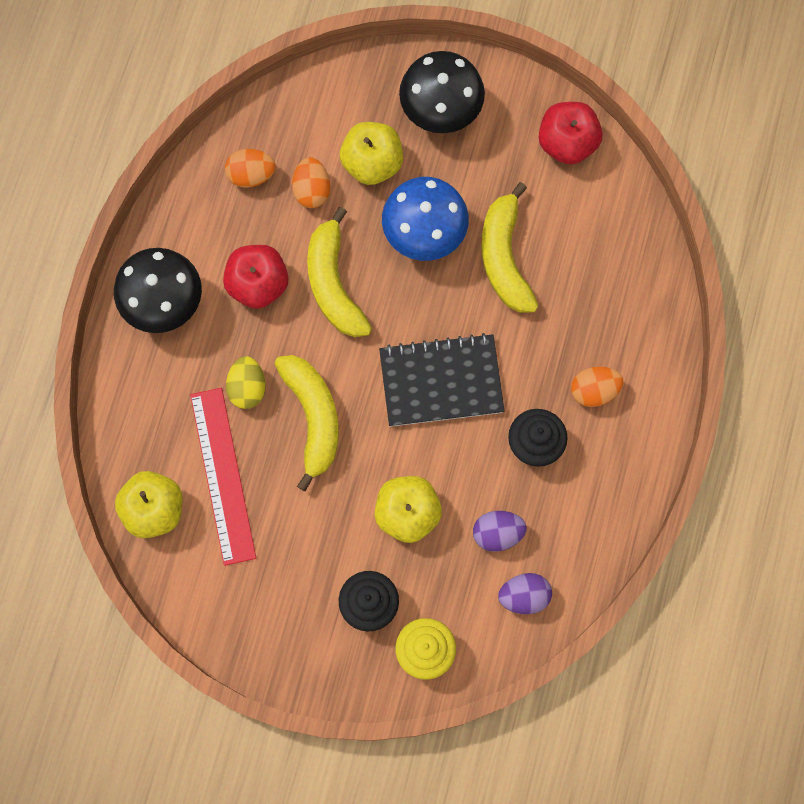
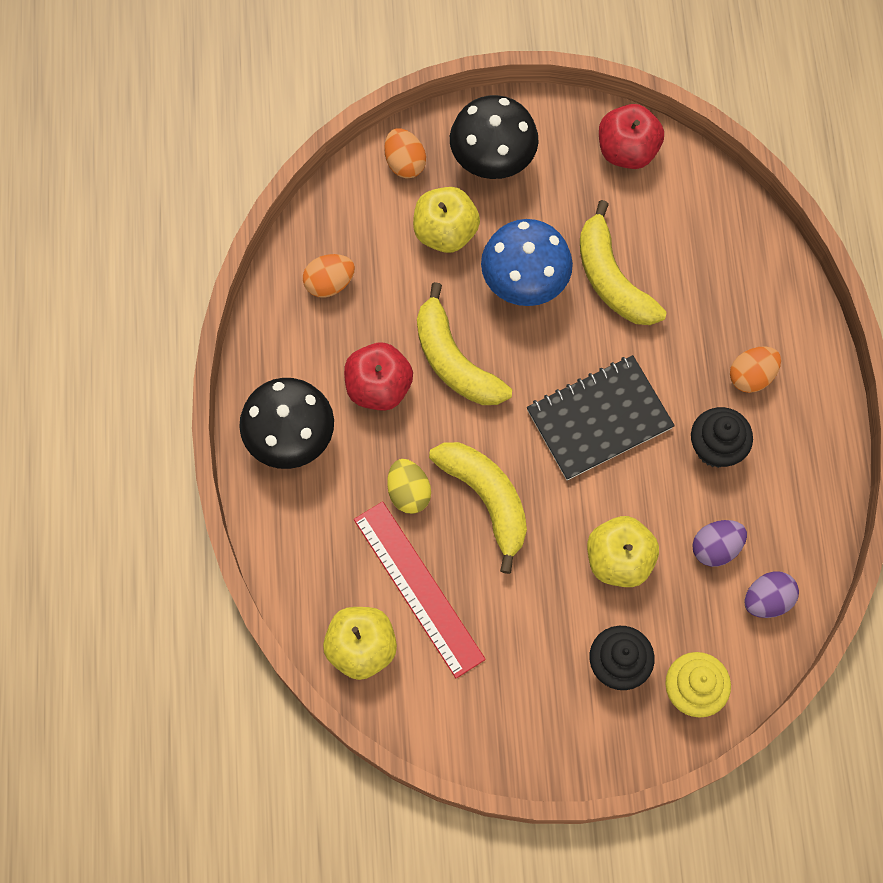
camera: 20 degrees left, 5 degrees down
orange egg [292,157,331,208] -> orange egg moved to [384,128,426,178]

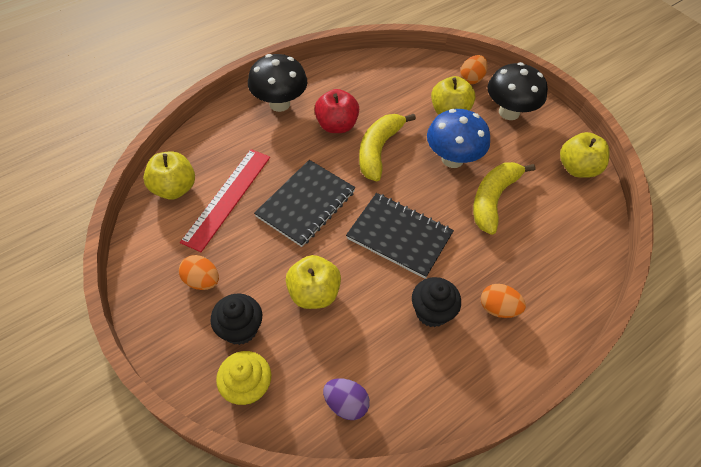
camera: 55 degrees right, 15 degrees down
orange egg [303,254,355,298] -> orange egg moved to [179,255,219,290]
yellow egg [387,459,431,514] -> none
yellow banana [429,442,527,574] -> black notebook [254,160,355,247]
red apple [599,104,664,169] -> yellow apple [560,132,609,178]
purple egg [692,520,747,567] -> none

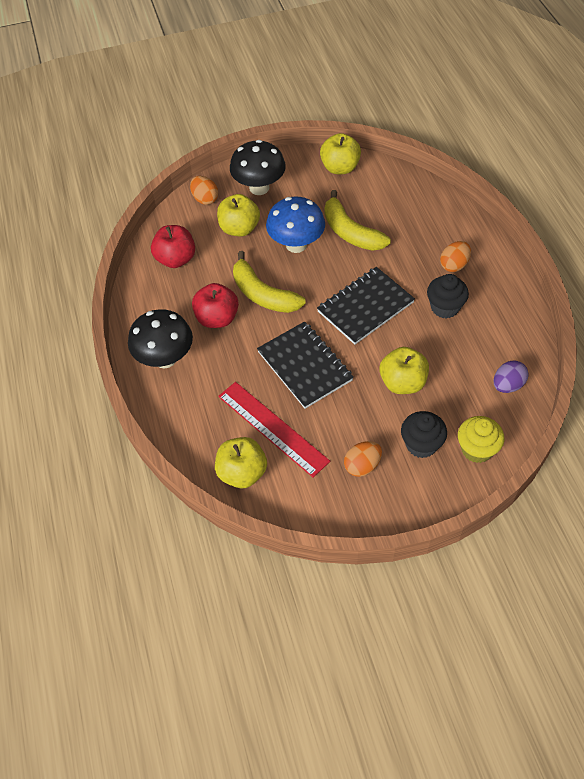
camera: 65 degrees left, 0 degrees up
none -> red apple [151,225,195,268]

